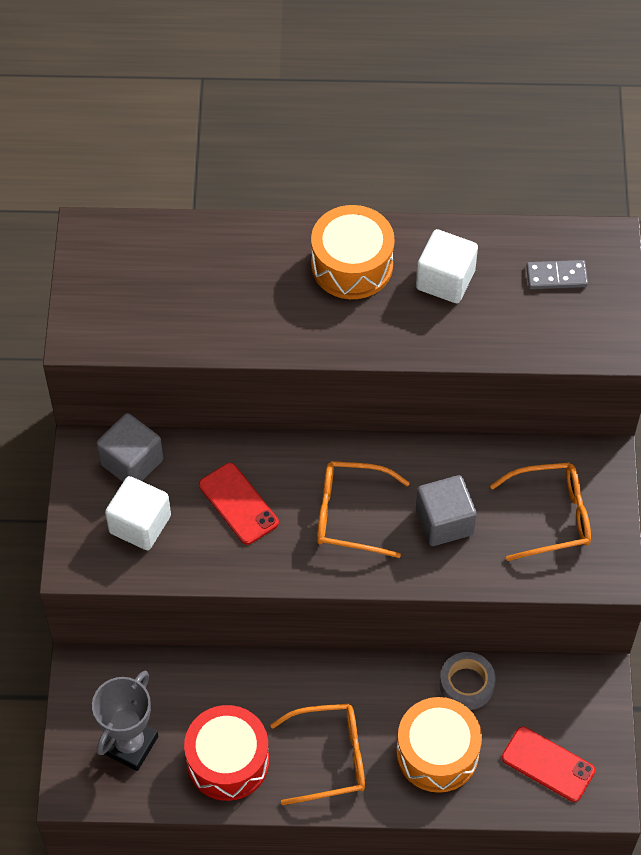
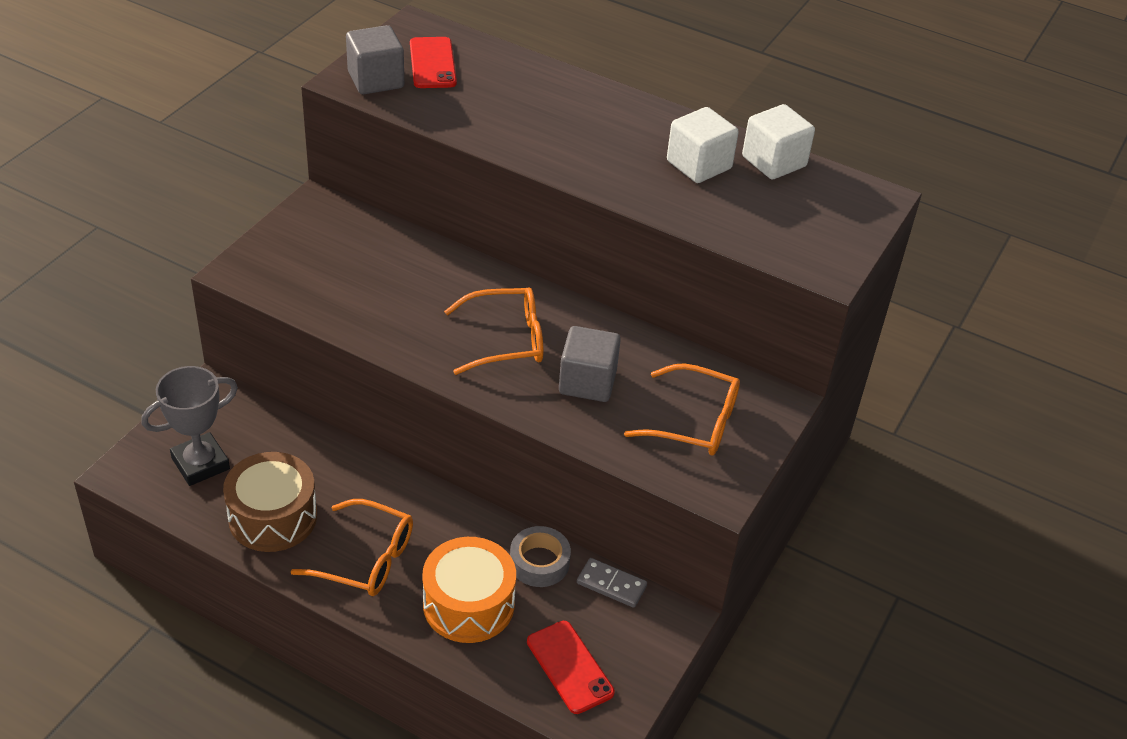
camera: 25 degrees right, 15 degrees down
grey cube [97,413,163,482] -> grey cube moved to [346,25,404,94]
white cube [105,476,171,550] -> white cube moved to [742,104,815,179]
red drum [184,705,269,801] -> brown drum [223,452,317,552]
red phone [199,463,279,545] -> red phone moved to [410,37,457,88]
orange drum [311,205,395,299] -> none
orange glasses [317,461,410,558] -> orange glasses turned 135 degrees clockwise [444,287,543,375]
grey domino [526,260,588,289] -> grey domino moved to [577,558,647,608]

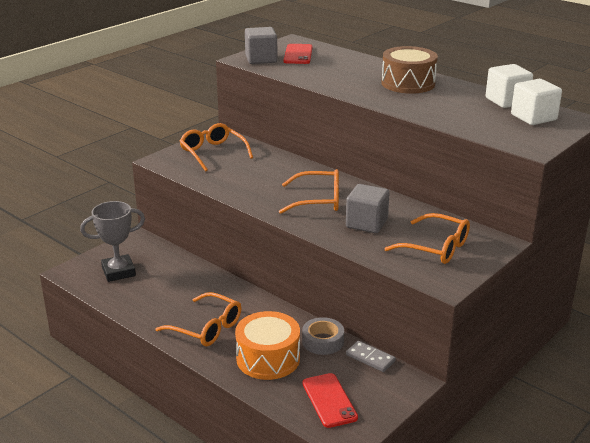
camera: 15 degrees right, 15 degrees down
brown drum [223,452,317,552] -> brown drum moved to [381,46,438,94]
white cube [667,107,739,183] -> white cube moved to [511,79,562,125]
none -> orange glasses [180,123,253,172]

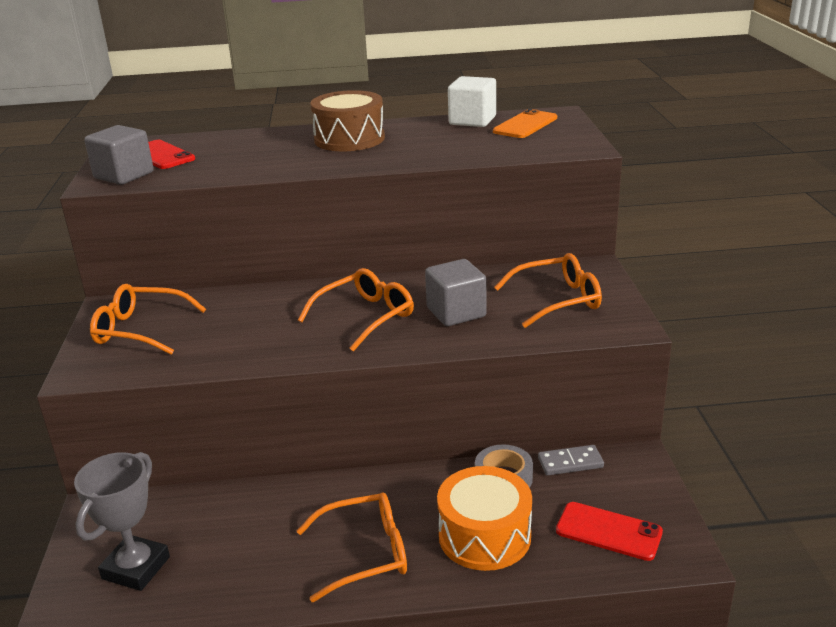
camera: 45 degrees left, 0 degrees up
white cube [511,79,562,125] -> orange phone [493,109,557,138]

